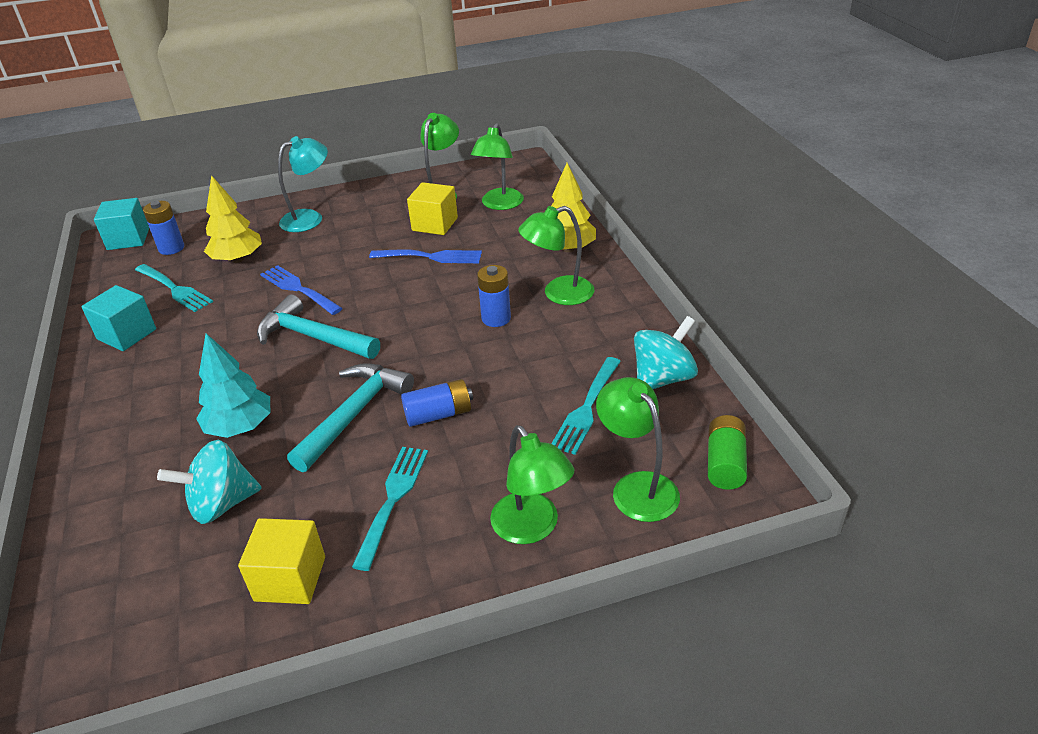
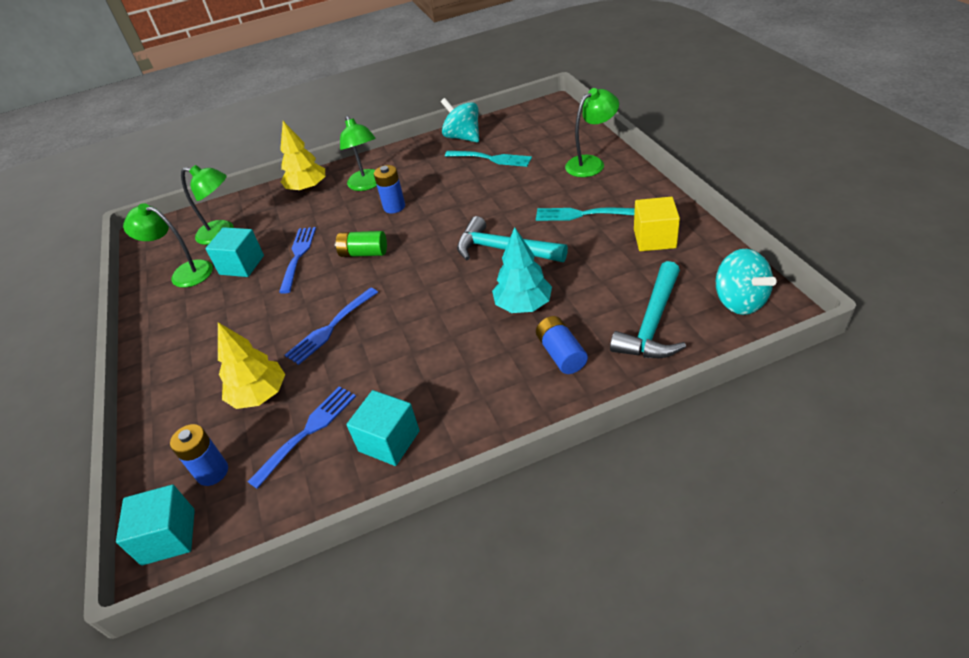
camera: 90 degrees left, 5 degrees up
turquoise fork [135,264,213,312] -> blue fork [248,386,356,489]
turquoise spinning top [157,440,262,524] -> turquoise spinning top moved to [716,249,777,315]
turquoise hammer [257,294,380,359] -> turquoise hammer moved to [610,261,686,358]
turquoise lamp [278,136,328,232] -> none
blue battery [401,379,473,427] -> blue battery moved to [536,316,588,374]
yellow cube [407,182,458,235] -> turquoise cube [205,227,264,277]
green lamp [596,377,680,522] -> none
green battery [708,415,747,490] -> green battery moved to [335,231,387,257]

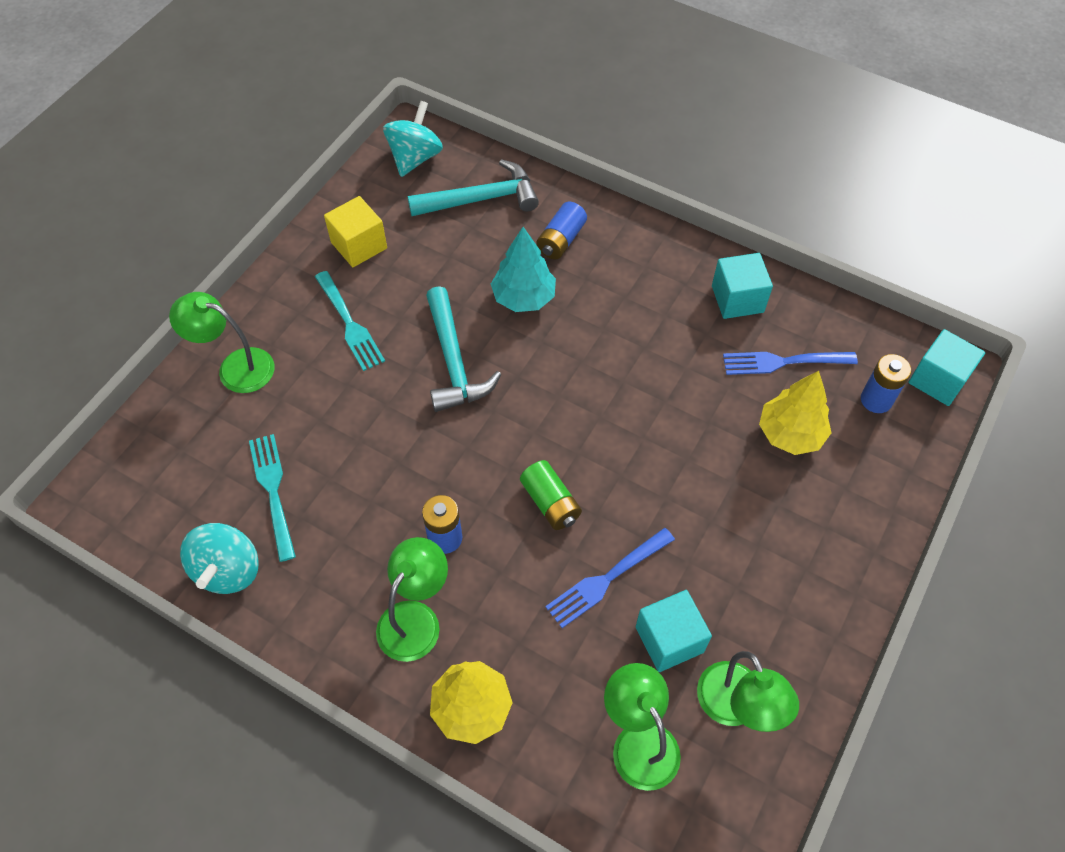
camera: 135 degrees left, 15 degrees up
blue fork [285,287,378,365] -> none

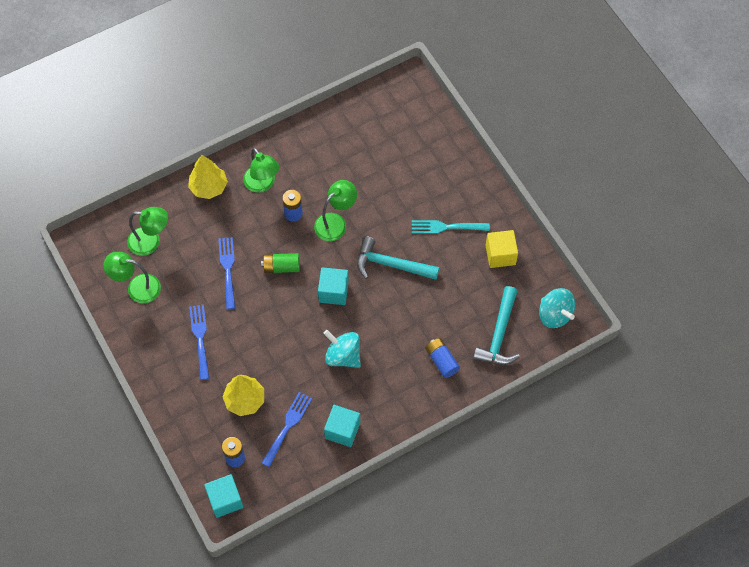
camera: 120 degrees right, 5 degrees up
green lamp [169,292,275,393] -> green lamp moved to [314,180,357,241]
turquoise spinning top [180,523,259,594] -> turquoise spinning top moved to [323,330,361,368]
turquoise fork [249,434,296,562] -> none
turquoise tree [491,227,556,312] -> none
turquoise cube [635,590,712,672] -> turquoise cube moved to [318,267,349,305]
none -> blue fork [189,305,209,380]

